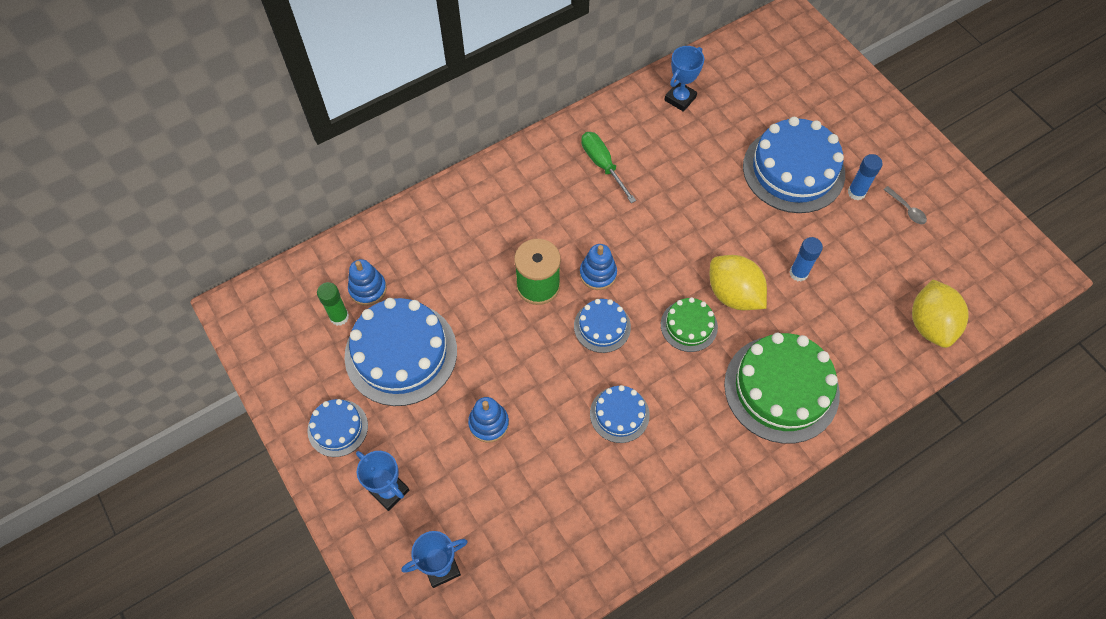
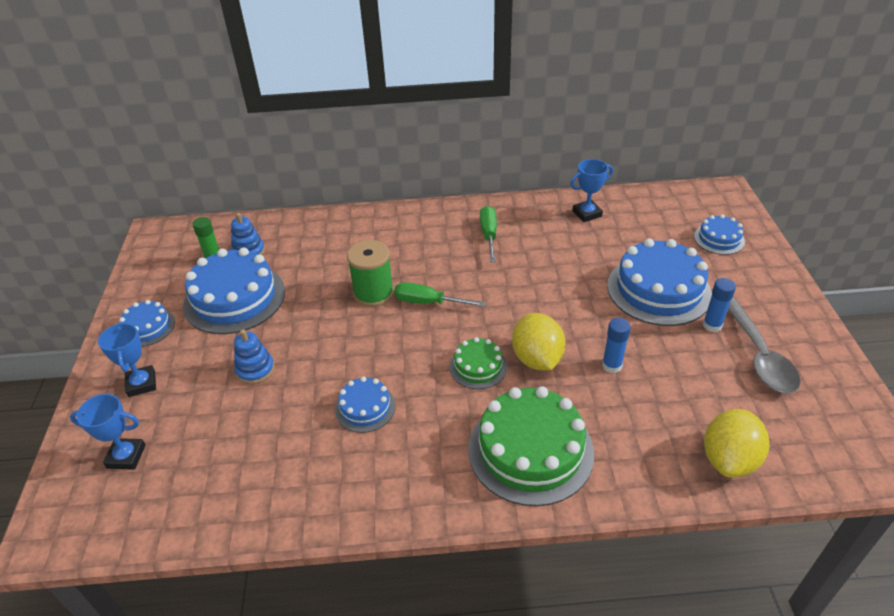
camera: 30 degrees right, 20 degrees down
blue cake [574,299,631,353] -> blue cake moved to [694,214,745,255]
blue stacking toy [580,244,617,290] -> green screwdriver [394,282,486,307]
grey spoon [883,186,927,224] -> grey spoon [728,298,801,393], size x2.36

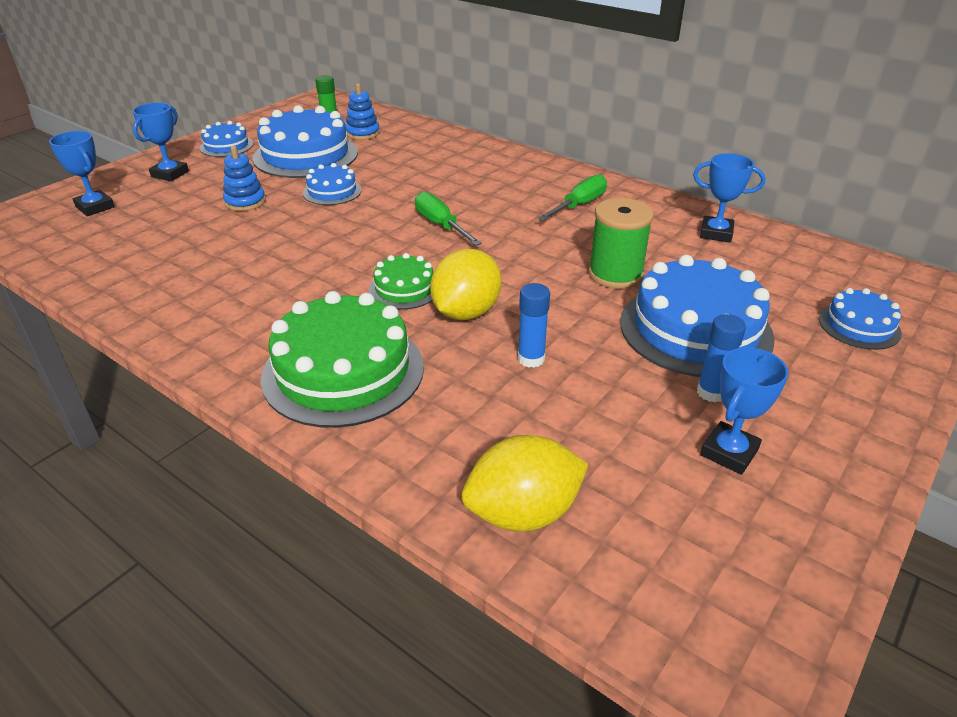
camera: 40 degrees right, 5 degrees down
blue cake [335,376,395,433] -> blue cake moved to [303,163,362,205]
green spool [347,240,394,307] -> green spool moved to [588,198,654,289]
grey spoon [728,298,801,393] -> blue trophy [700,347,789,475]

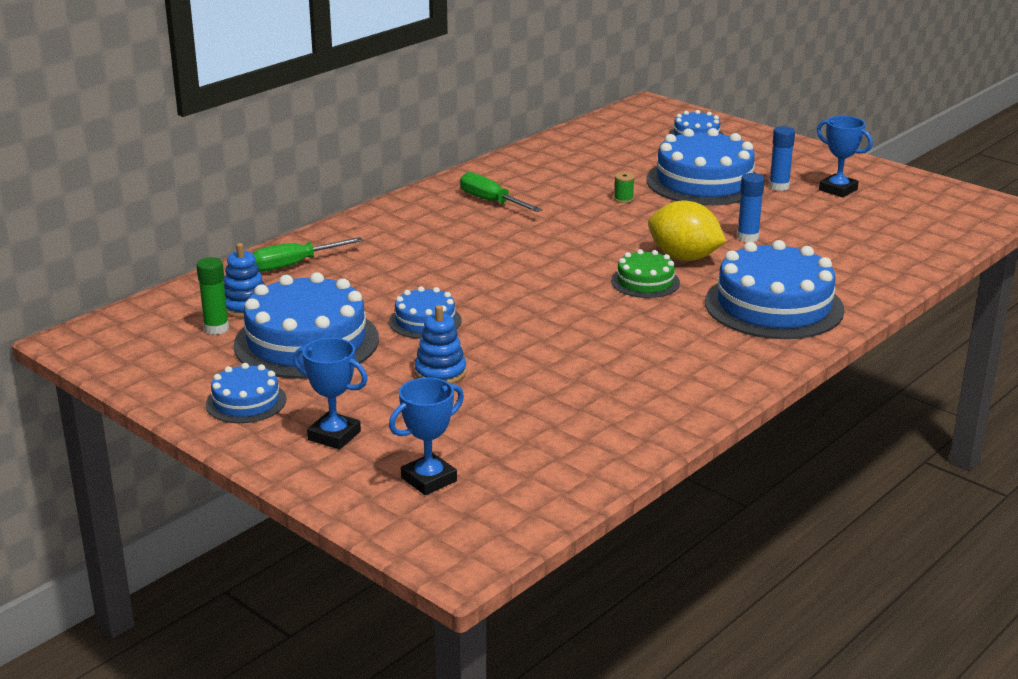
camera: 85 degrees left, 10 degrees down
green cake [261,291,424,428] -> blue cake [705,240,845,339]
green screwdriver [415,192,482,246] -> green screwdriver moved to [252,237,363,272]
yellow lemon [462,435,589,532] -> none
green spool [588,198,654,289] -> green spool [614,172,635,203], size x0.41
blue trophy [693,153,766,242] -> none

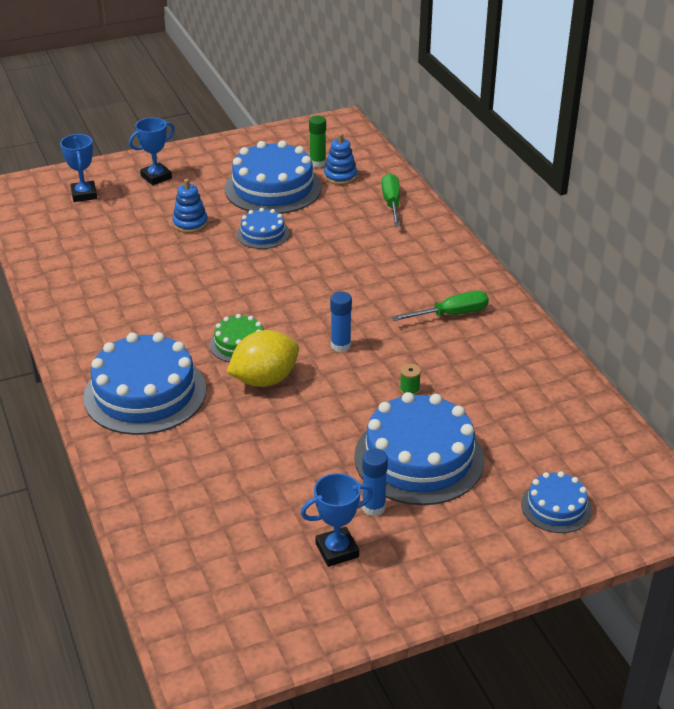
camera: 115 degrees right, 10 degrees up
blue cake [206,363,286,423] -> none
blue glue stick [737,173,765,242] -> blue glue stick moved to [330,291,352,352]

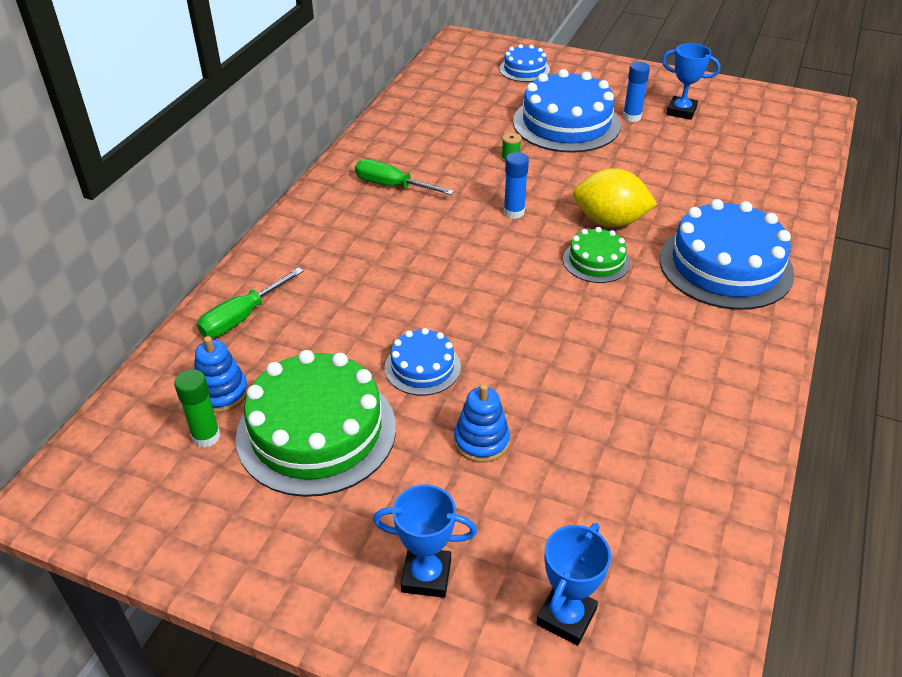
camera: 135 degrees left, 5 degrees up
blue cake [225,140,322,214] -> green cake [236,350,396,497]

